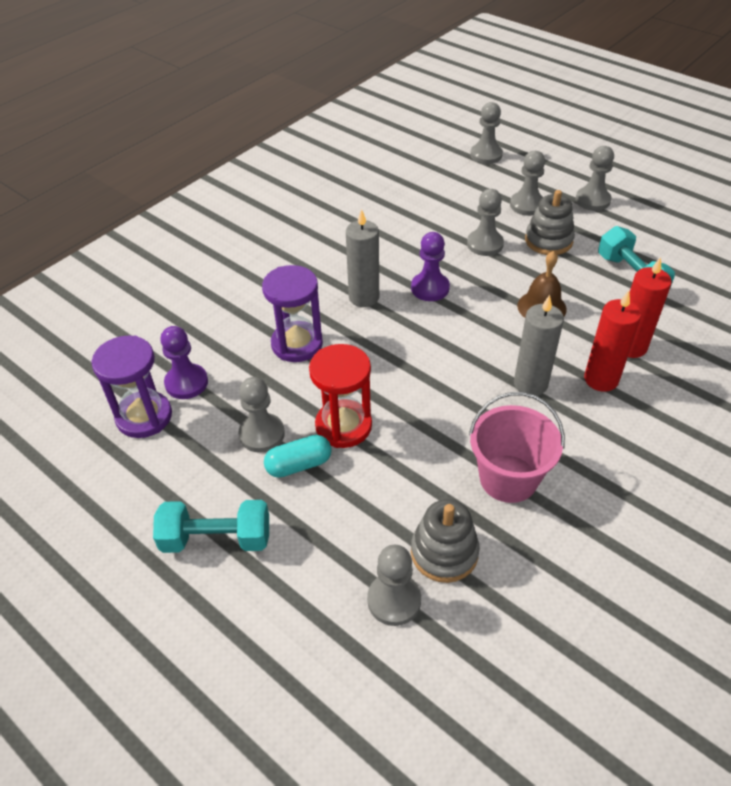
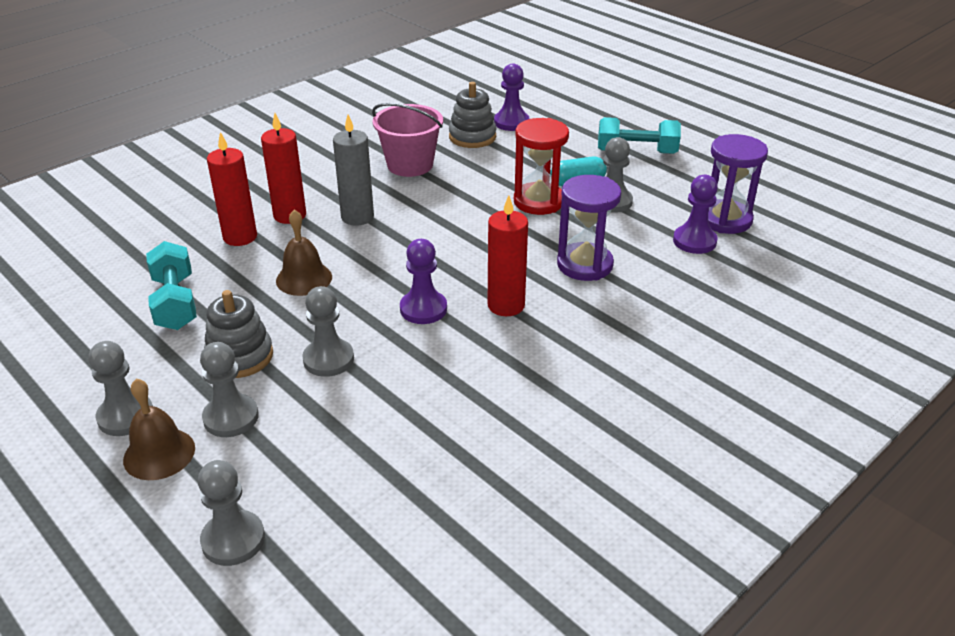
camera: 175 degrees left, 10 degrees down
grey candle [346,209,379,307] -> red candle [488,195,528,316]
grey pawn [367,545,421,626] -> purple pawn [494,64,529,131]
none -> brown bell [123,378,195,480]

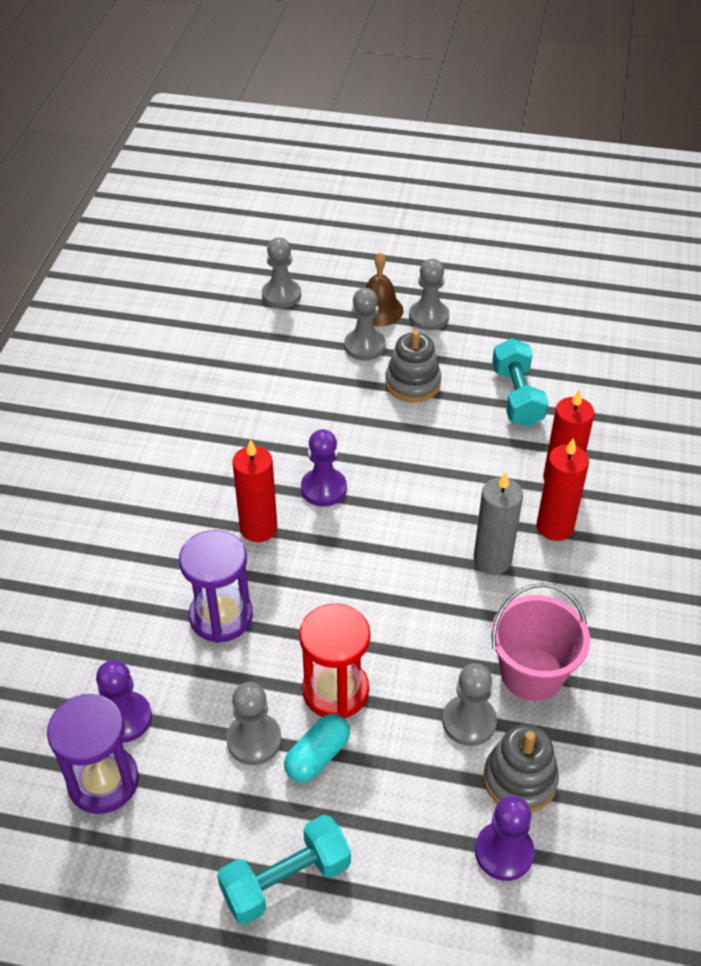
camera: 145 degrees right, 10 degrees up
turquoise dumbbell [146,241,197,330] -> turquoise dumbbell turned 45 degrees clockwise [492,338,548,427]
brown bell [276,209,332,296] -> none
grey pawn [302,286,354,377] -> grey pawn moved to [442,663,497,746]

